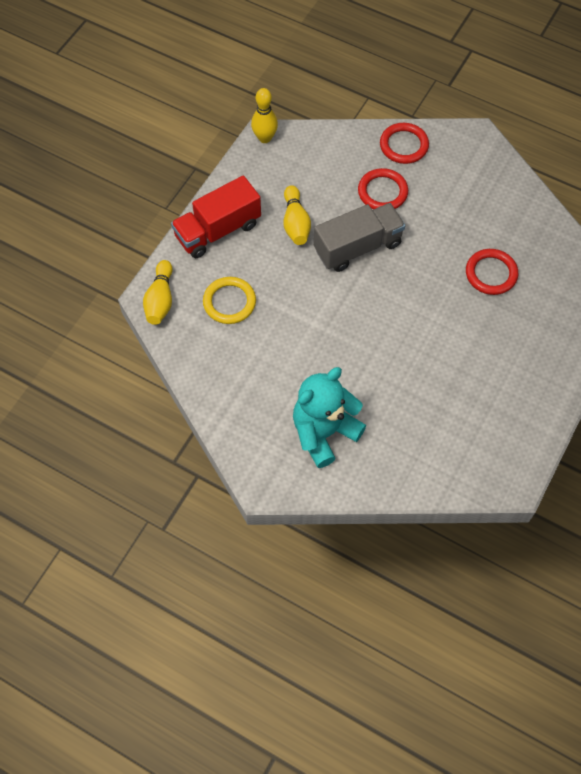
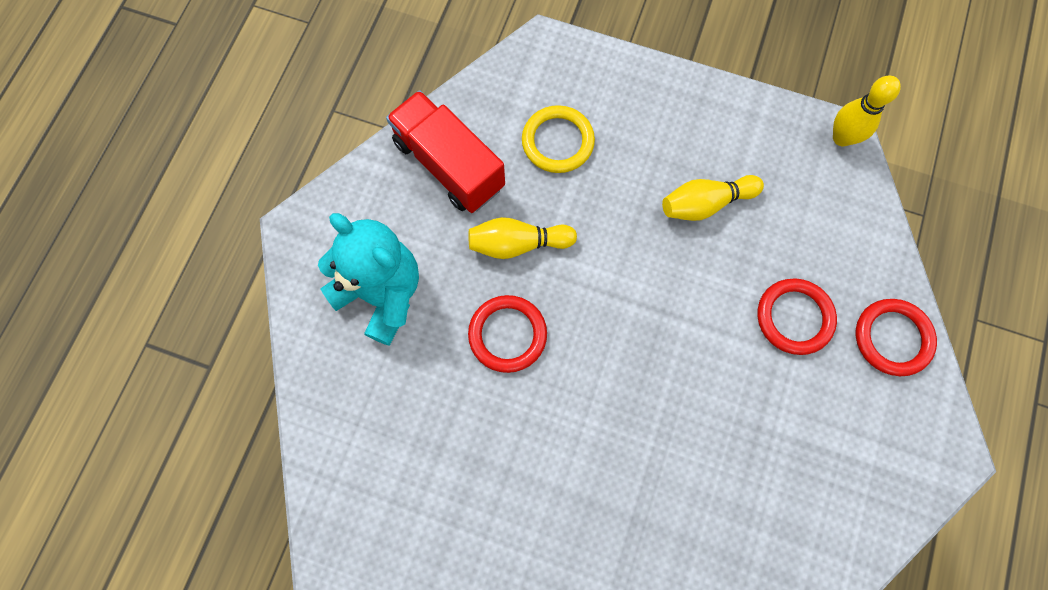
camera: 80 degrees right, 10 degrees up
yellow bowling pin [143,260,173,325] -> yellow bowling pin moved to [468,217,577,259]
red truck [171,175,261,258] -> red truck moved to [386,90,505,213]
grey truck [314,203,405,272] -> none
red ring [466,249,518,295] -> red ring moved to [468,295,547,373]

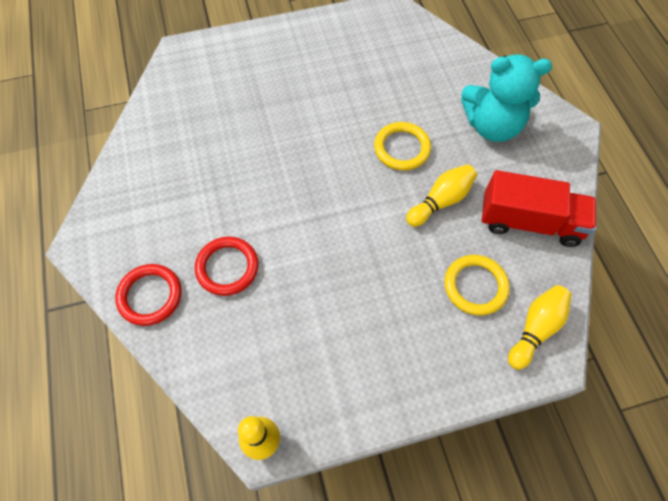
camera: 145 degrees right, 10 degrees down
red ring [468,295,547,373] -> yellow ring [374,122,431,171]
yellow bowling pin [662,175,764,221] -> yellow bowling pin moved to [508,285,571,370]

